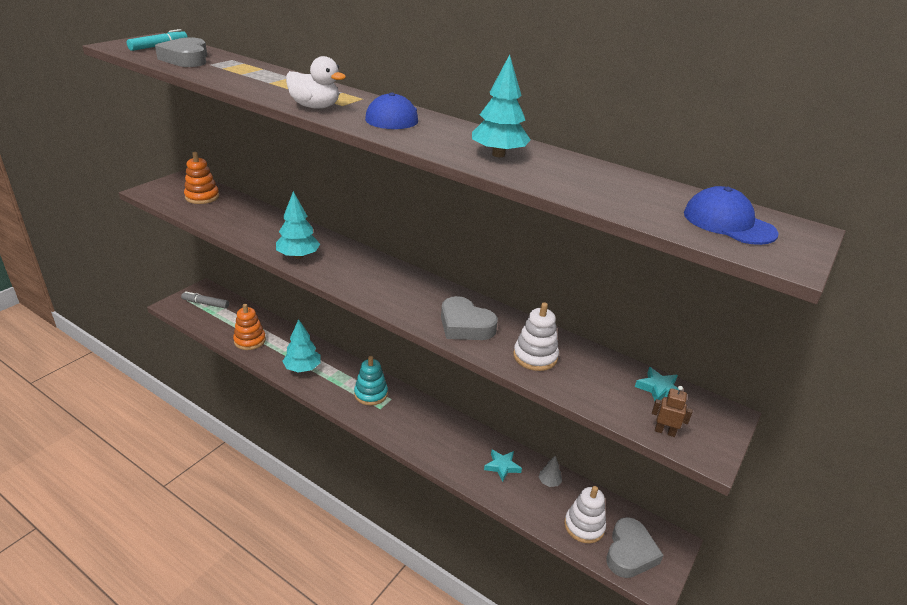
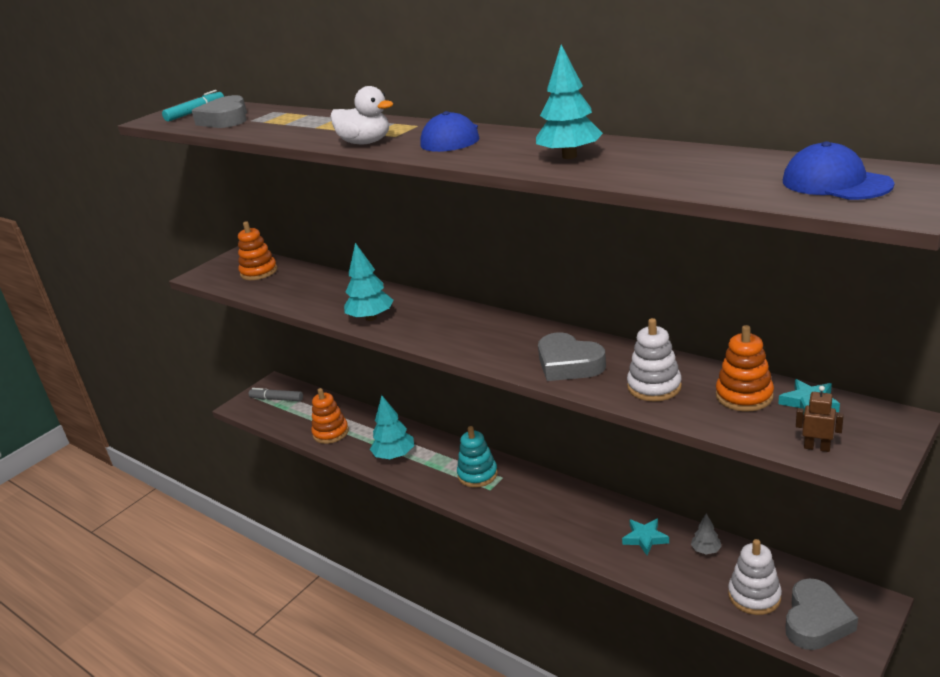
camera: 10 degrees right, 5 degrees down
none -> orange stacking toy [716,325,774,412]

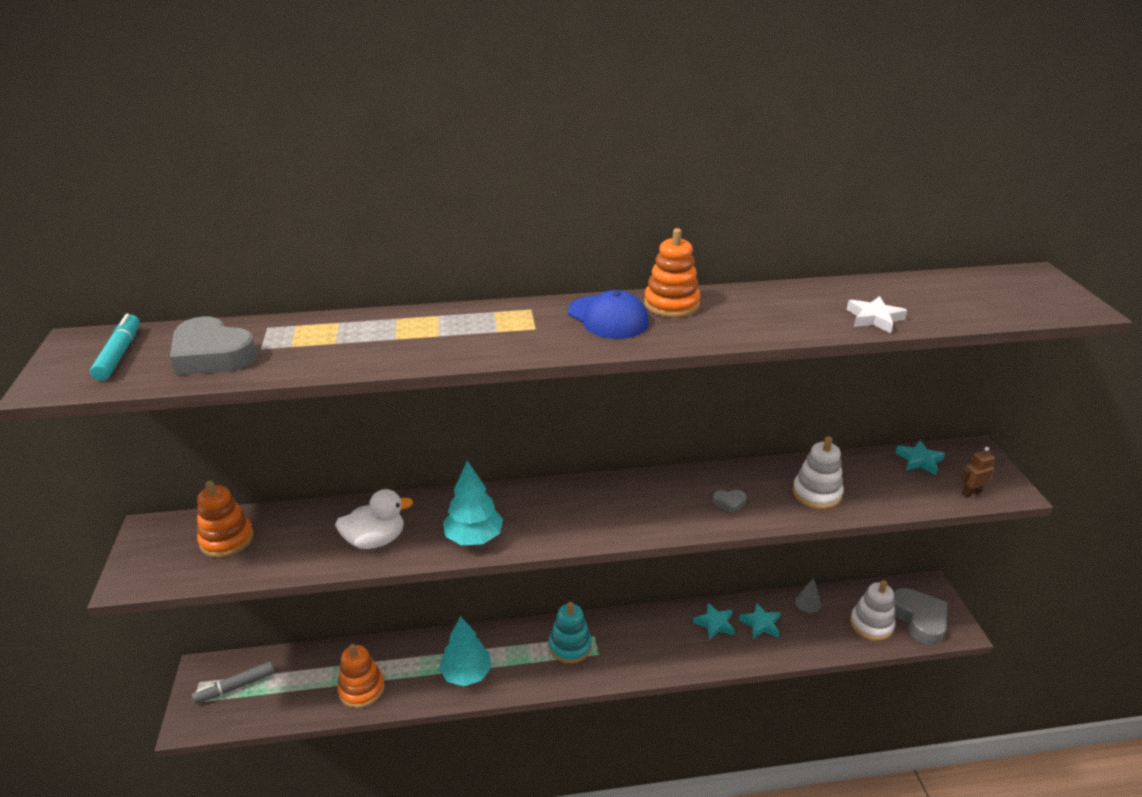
camera: 50 degrees left, 5 degrees up
white duck [330,86,394,144] -> white duck moved to [335,489,413,549]
turquoise tree [536,45,603,159] -> none
grey heart [538,332,606,381] -> grey heart [713,490,747,514], size x0.46
orange stacking toy [716,325,774,412] -> orange stacking toy moved to [644,228,701,318]
blue cap [783,141,895,200] -> none
none -> turquoise star [693,603,735,640]
none -> white star [847,296,907,333]

